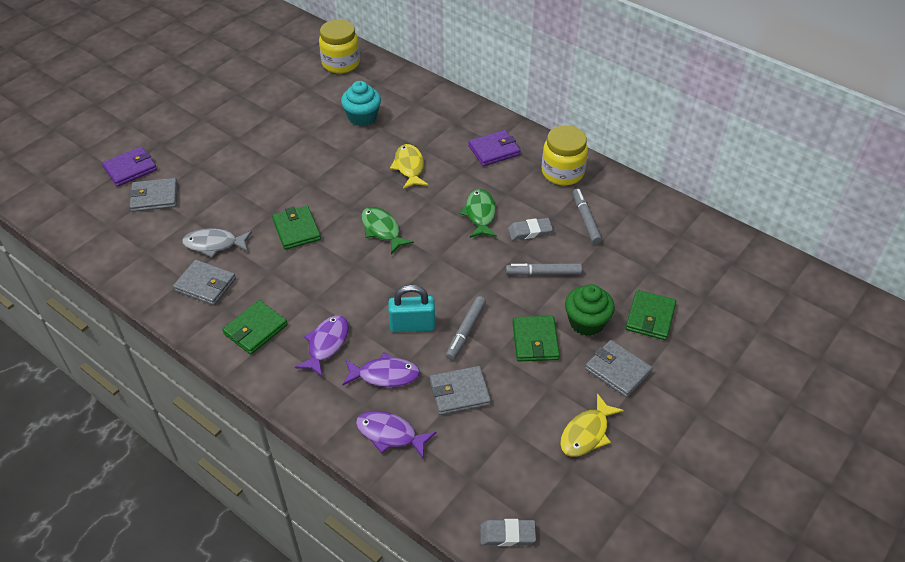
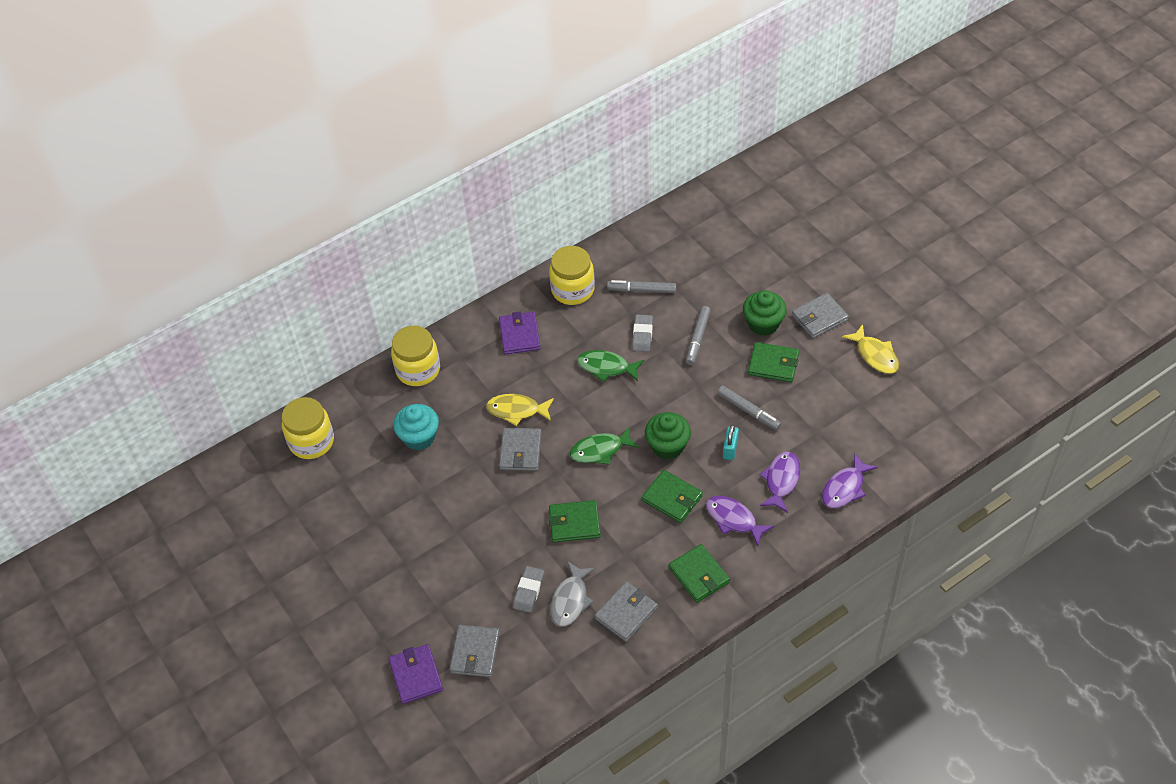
camera: 70 degrees left, 5 degrees up
turquoise padlock [388,285,435,332] -> turquoise padlock [723,424,739,460], size x0.65
grey wallet [430,366,491,415] -> grey wallet moved to [499,428,542,471]
grey eraser [480,519,536,546] -> grey eraser moved to [513,566,544,613]
green wallet [626,290,676,340] -> green wallet moved to [642,470,703,523]
none -> yellow jar [391,326,440,386]
none -> green cupcake [645,412,691,460]

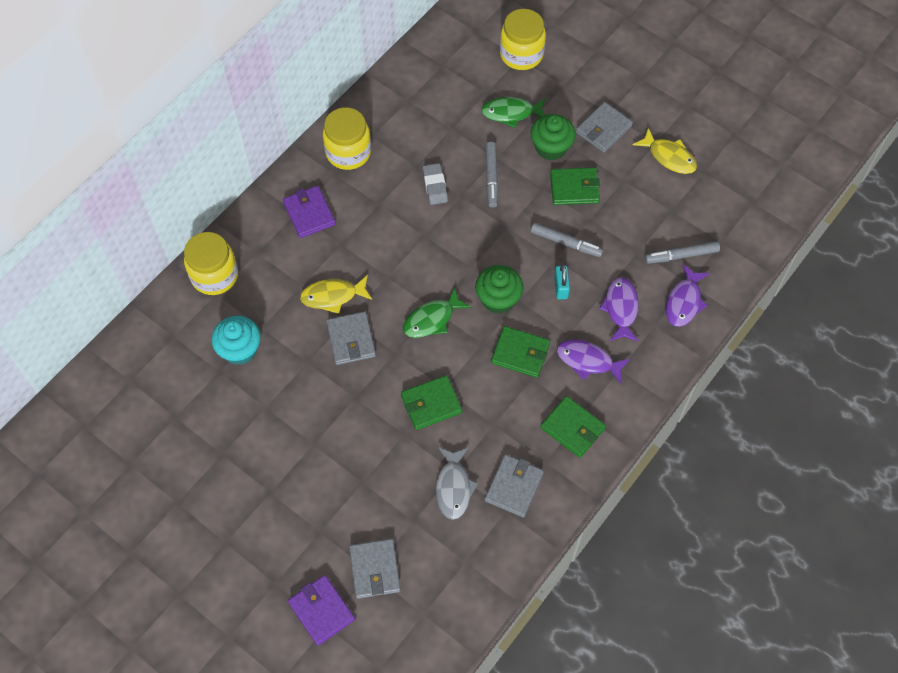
camera: 20 degrees left, 10 degrees up
yellow jar [282,397,334,459] -> yellow jar moved to [500,9,546,70]
grey eraser [513,566,544,613] -> none
green fish [577,350,644,382] -> green fish moved to [481,97,546,128]
grey marker [607,280,676,293] -> grey marker moved to [645,241,720,264]

